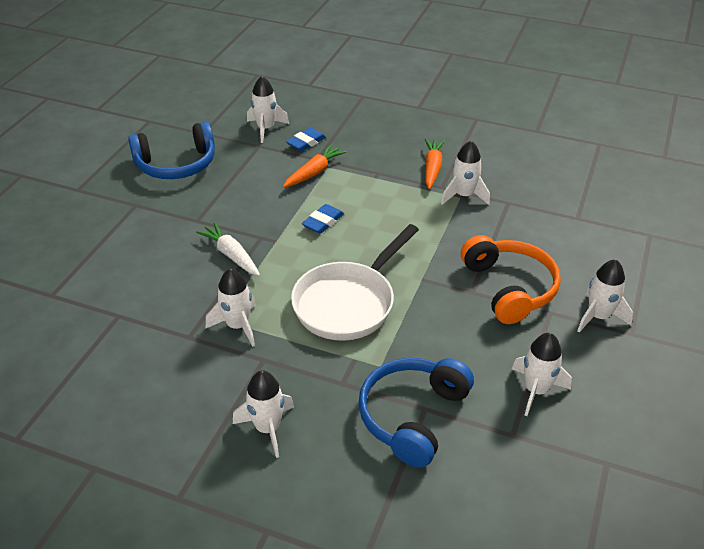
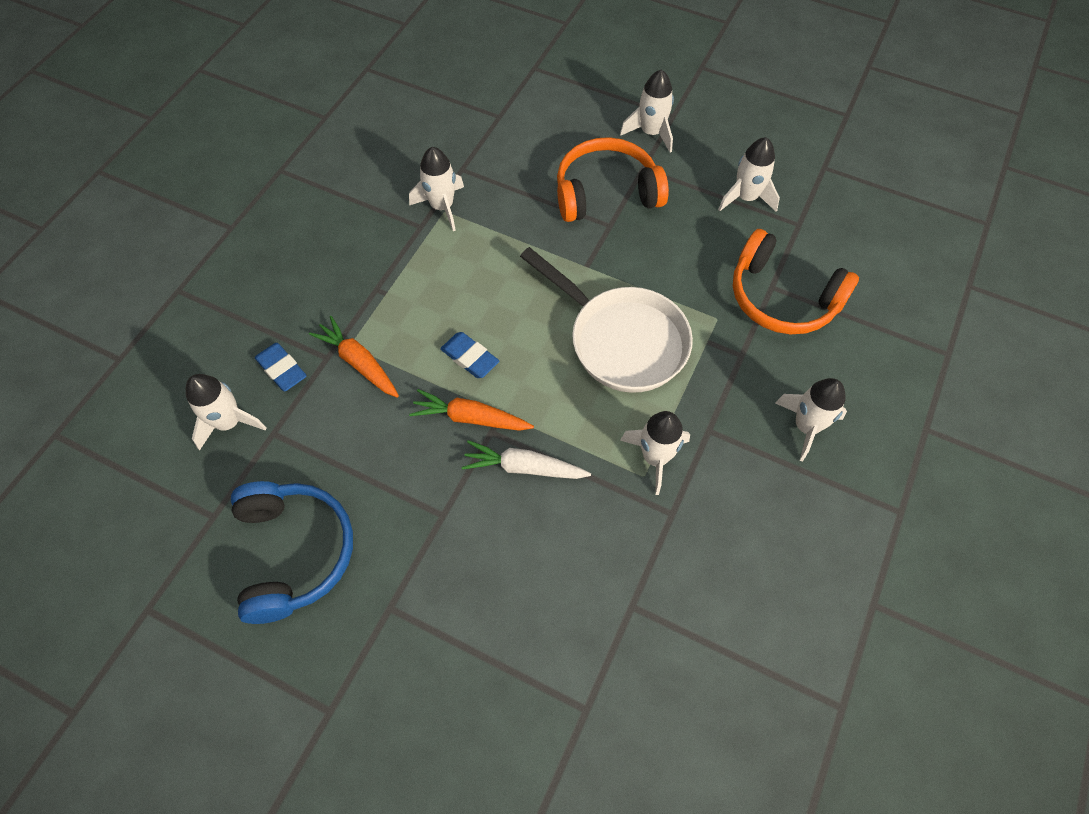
camera: 85 degrees left, 20 degrees up
white carrot [196,222,260,276] -> white carrot turned 45 degrees clockwise [462,440,591,479]
blue headphones [358,358,474,468] -> orange headphones [733,229,859,334]
orange carrot [425,139,445,189] -> orange carrot moved to [409,389,534,431]

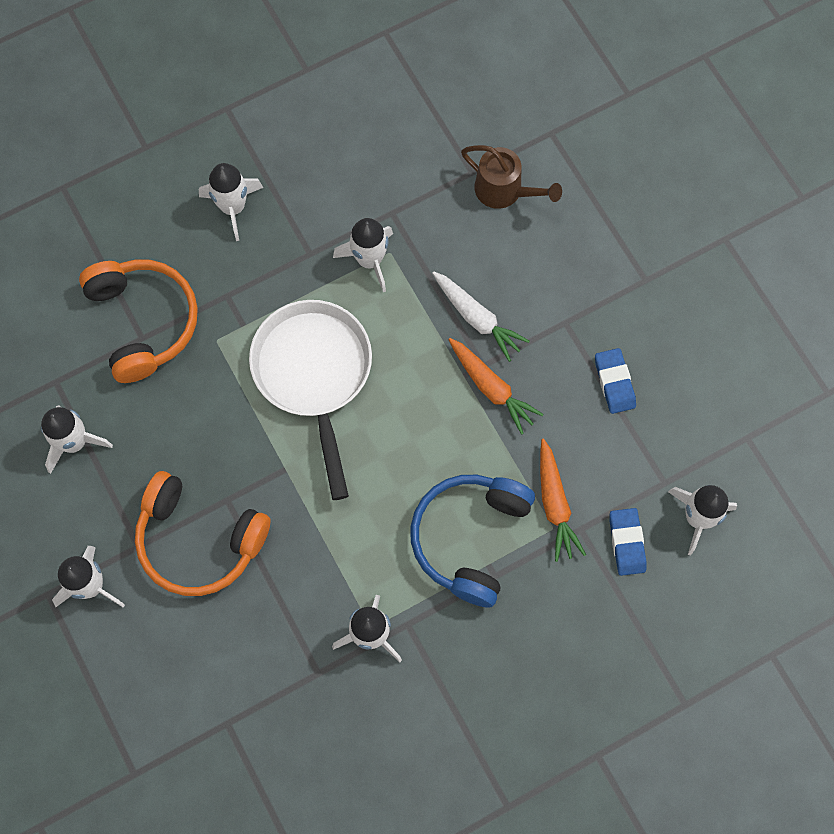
camera: 145 degrees left, 10 degrees up
blue headphones [231,481,353,624] -> blue headphones moved to [410,475,535,607]
blue eraser [440,332,499,378] -> blue eraser moved to [595,348,636,414]
none -> brown watering can [461,145,562,209]

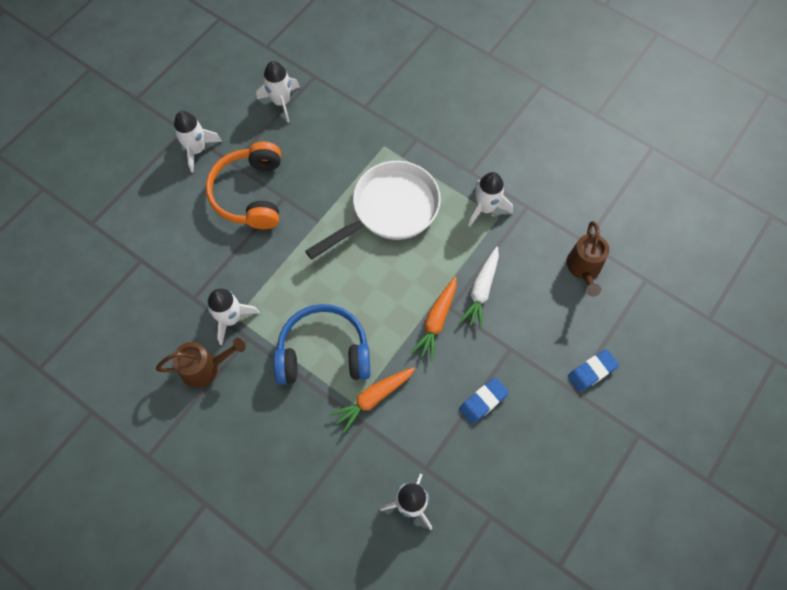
camera: 65 degrees right, 5 degrees down
orange headphones [79,259,198,383] -> none
white rocket [199,163,263,241] -> none
blue eraser [610,508,647,576] -> blue eraser moved to [568,349,619,392]
none -> brown watering can [156,338,246,388]

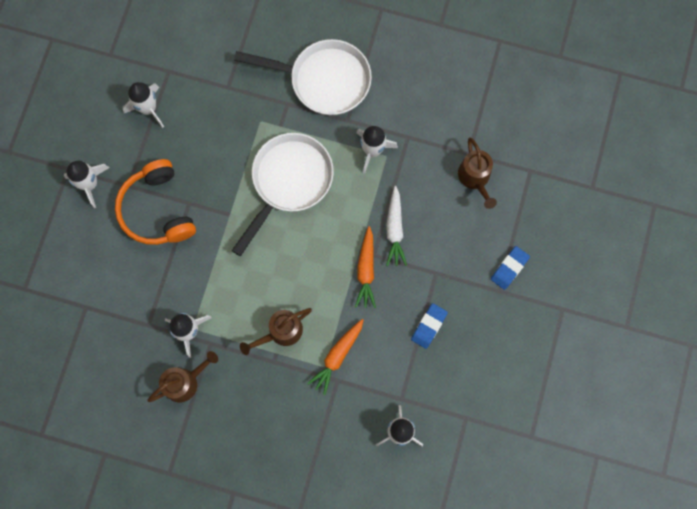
camera: 20 degrees left, 10 degrees up
blue headphones [274,304,370,385] -> brown watering can [240,308,312,355]
none -> white pan [234,39,372,115]

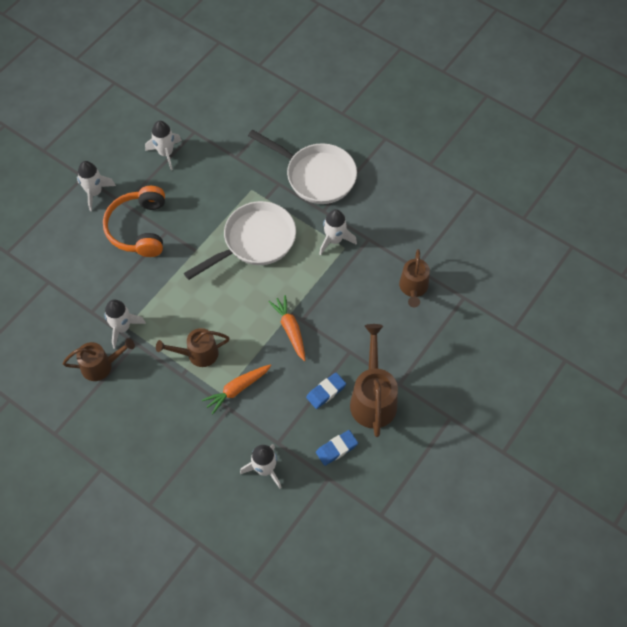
camera: 20 degrees right, 15 degrees down
orange carrot [355,226,376,308] -> orange carrot turned 135 degrees clockwise [268,295,305,361]
white carrot [386,186,407,266] -> none
blue eraser [491,246,530,290] -> blue eraser moved to [316,430,358,466]
none -> brown watering can [350,324,398,437]

